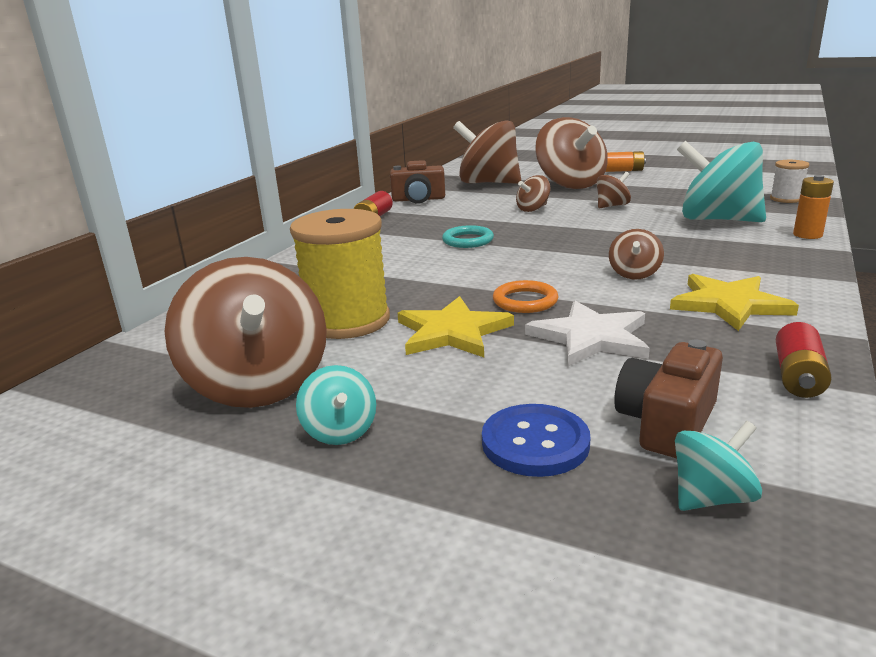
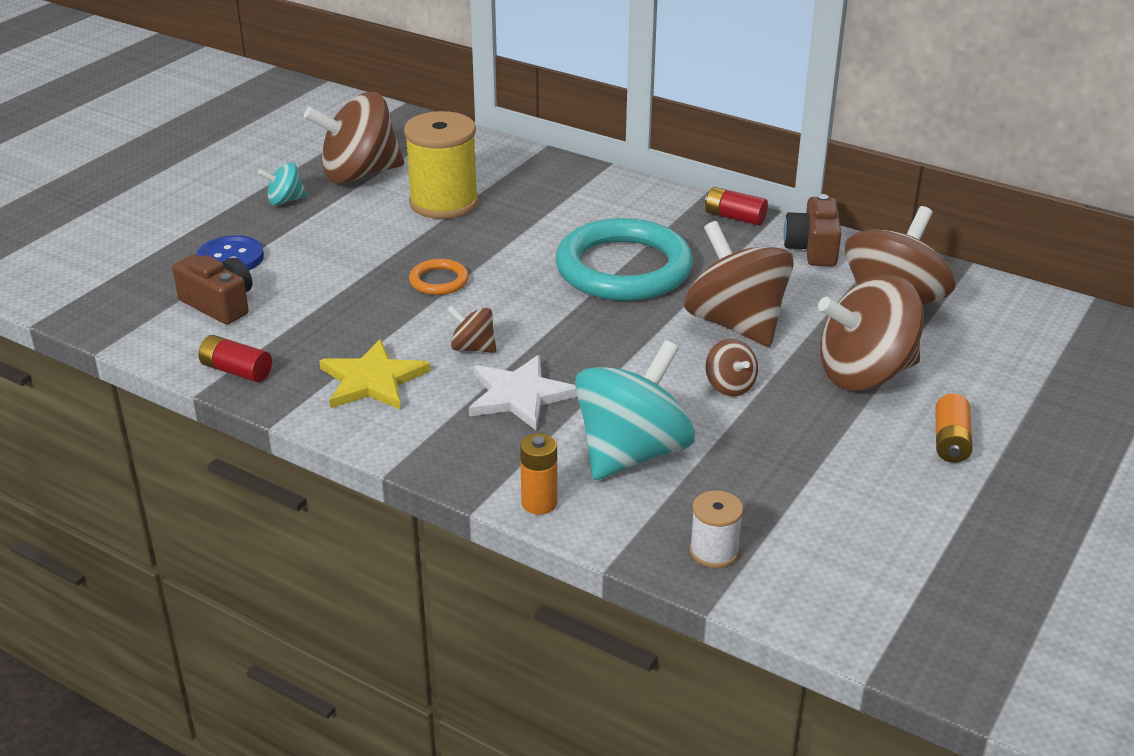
camera: 95 degrees right, 10 degrees up
yellow star [398,296,514,357] -> none
turquoise ring [442,225,494,248] -> turquoise ring [555,218,693,301], size x2.33
brown spinning top [516,175,550,212] -> brown spinning top [684,221,794,347], size x2.17
white star [525,301,650,366] -> white star moved to [469,355,577,430]
turquoise spinning top [675,421,762,511] -> none

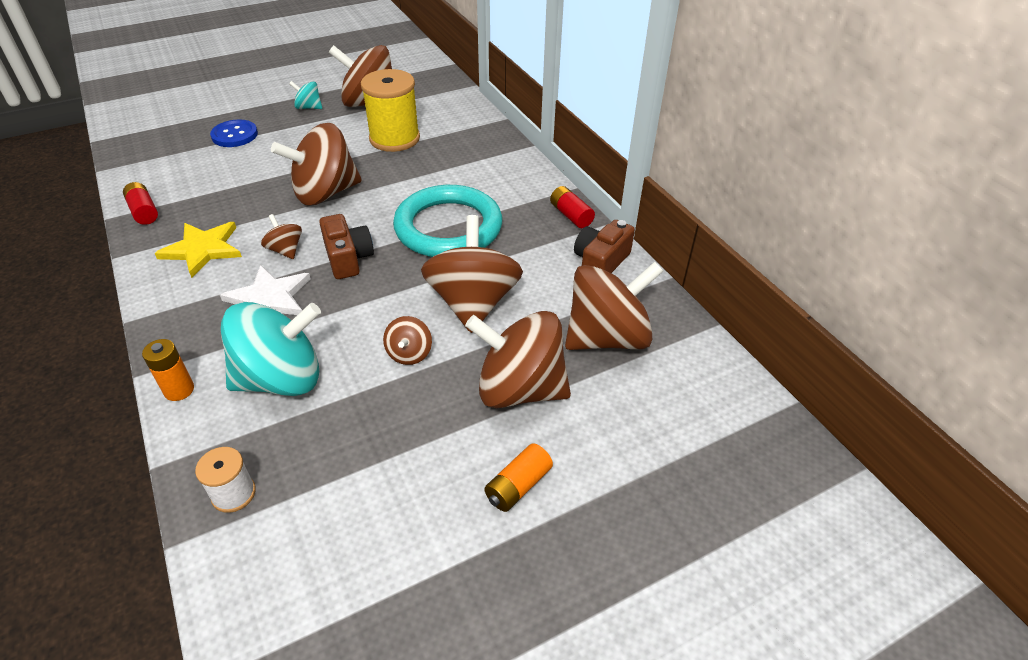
camera: 30 degrees right, 10 degrees up
brown camera [172,254,252,324] -> brown camera moved to [319,214,374,279]
orange ring [409,259,469,295] -> brown spinning top [271,123,362,205]

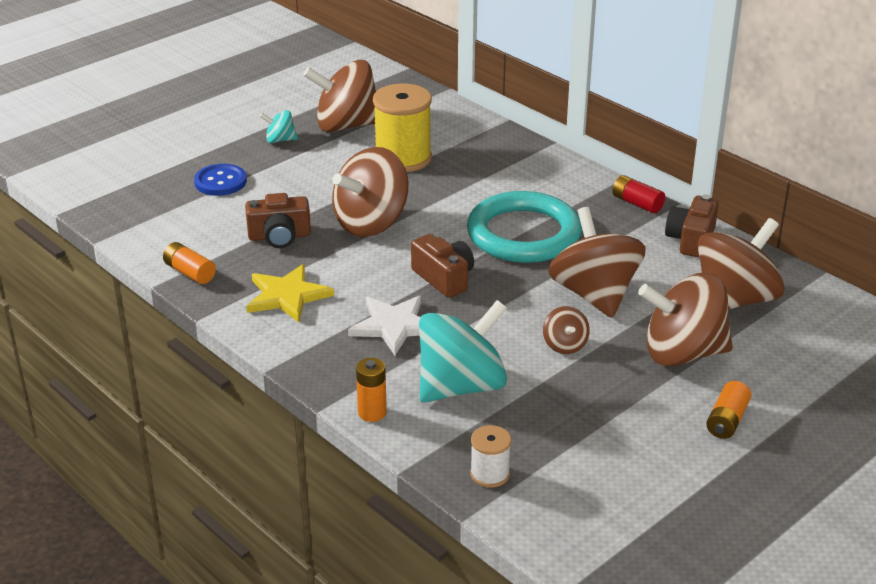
camera: 15 degrees left, 10 degrees down
red battery [123,182,158,225] -> orange battery [163,242,216,284]
brown spinning top [261,214,302,259] -> none
none -> brown camera [245,193,311,248]

